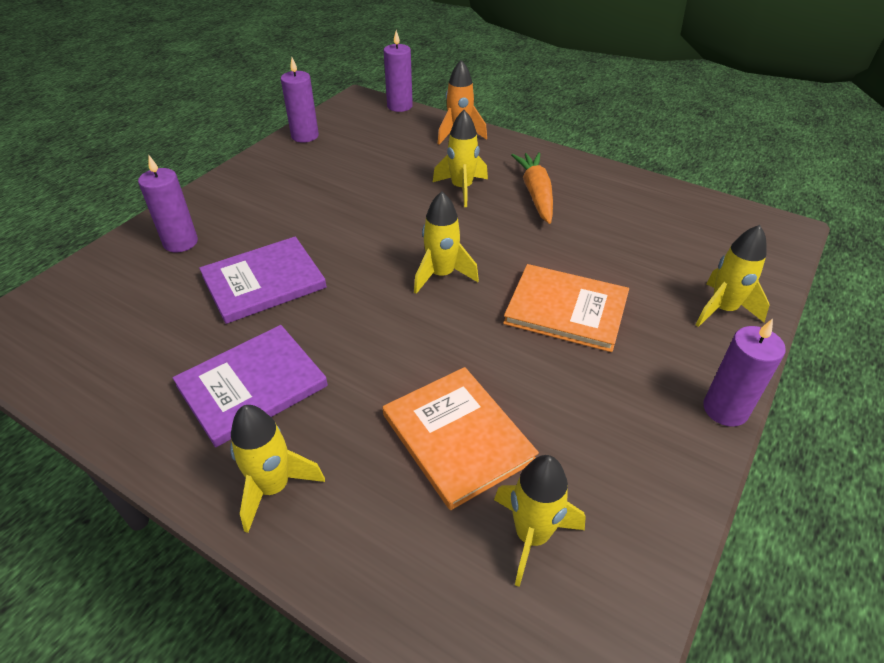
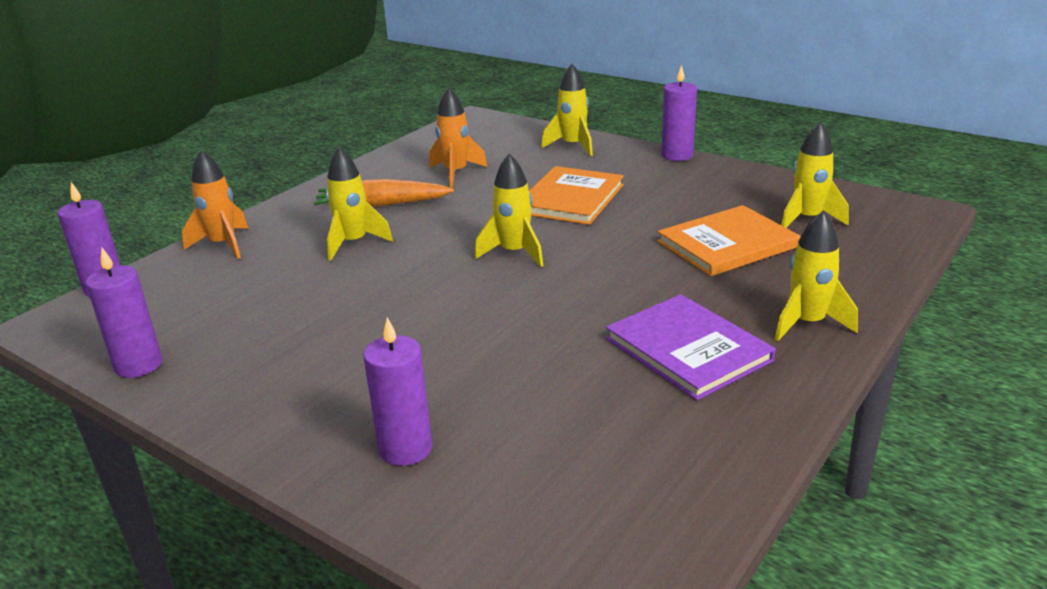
camera: 85 degrees left, 15 degrees down
purple book [199,236,327,324] -> none
none -> orange rocket [429,87,487,187]

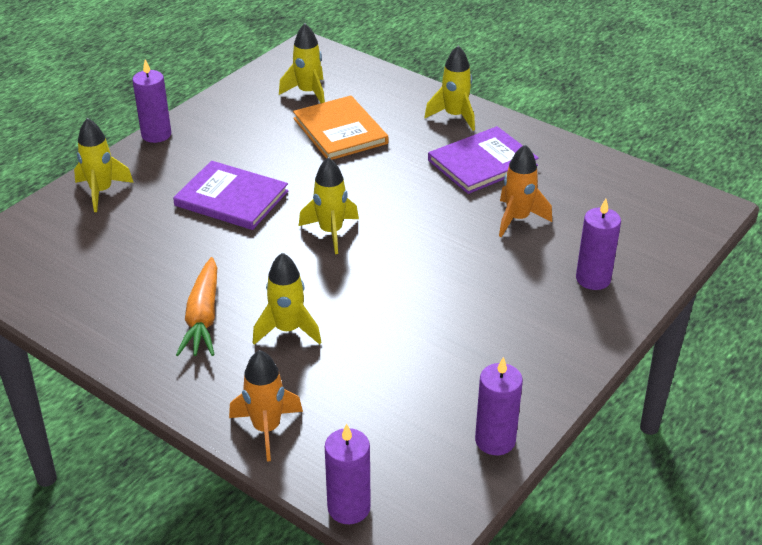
camera: 90 degrees left, 10 degrees up
orange rocket [429,87,487,187] -> orange rocket moved to [499,145,552,237]
orange book [529,166,624,225] -> purple book [173,161,288,230]

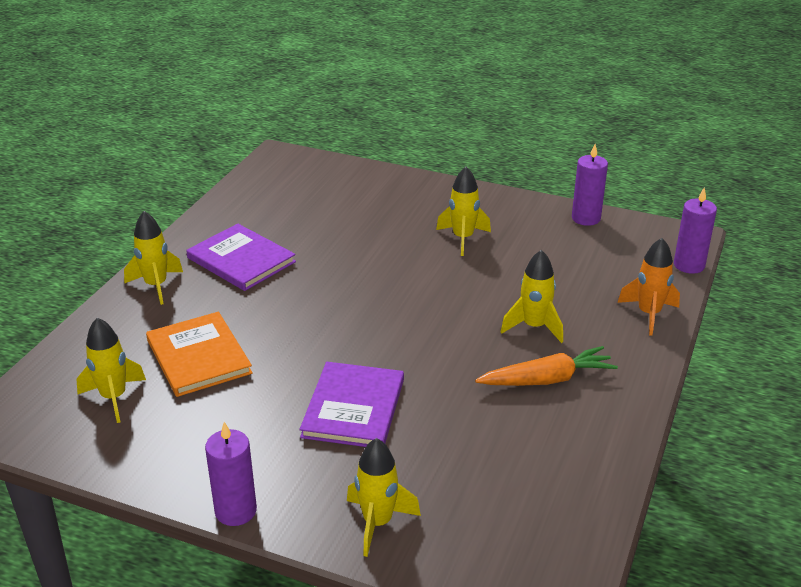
camera: 105 degrees left, 5 degrees down
orange book [293,96,388,160] -> orange book turned 75 degrees counterclockwise [146,312,253,397]
yellow rocket [299,157,359,254] -> yellow rocket moved to [436,167,491,256]
orange rocket [499,145,552,237] -> none
purple candle [576,199,621,290] -> none

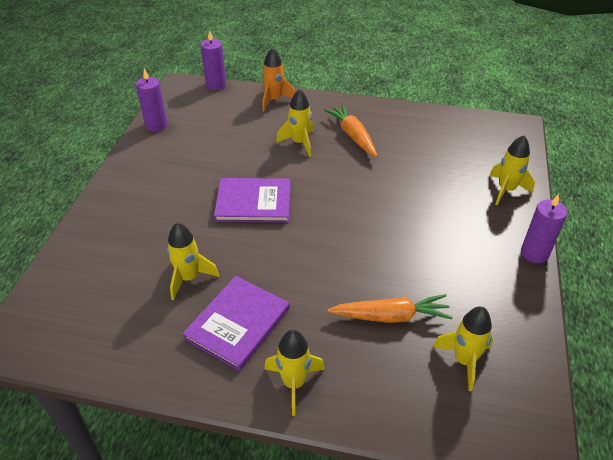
camera: 100 degrees left, 10 degrees up
orange book [146,312,253,397] -> orange carrot [328,294,453,323]
purple book [299,362,404,447] -> purple book moved to [214,178,291,223]
yellow rocket [436,167,491,256] -> yellow rocket moved to [167,222,219,300]

